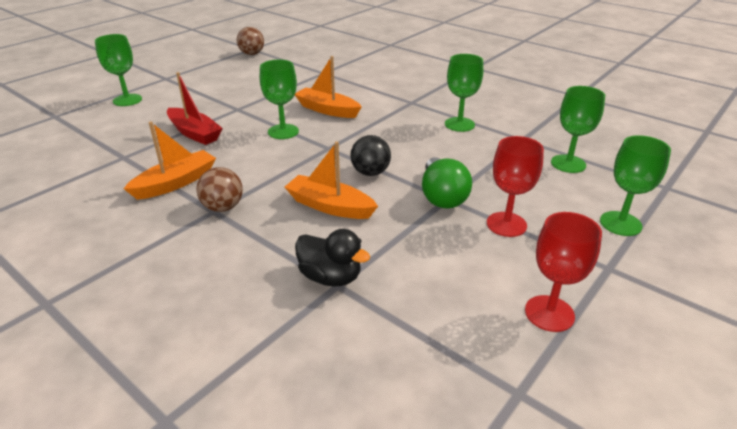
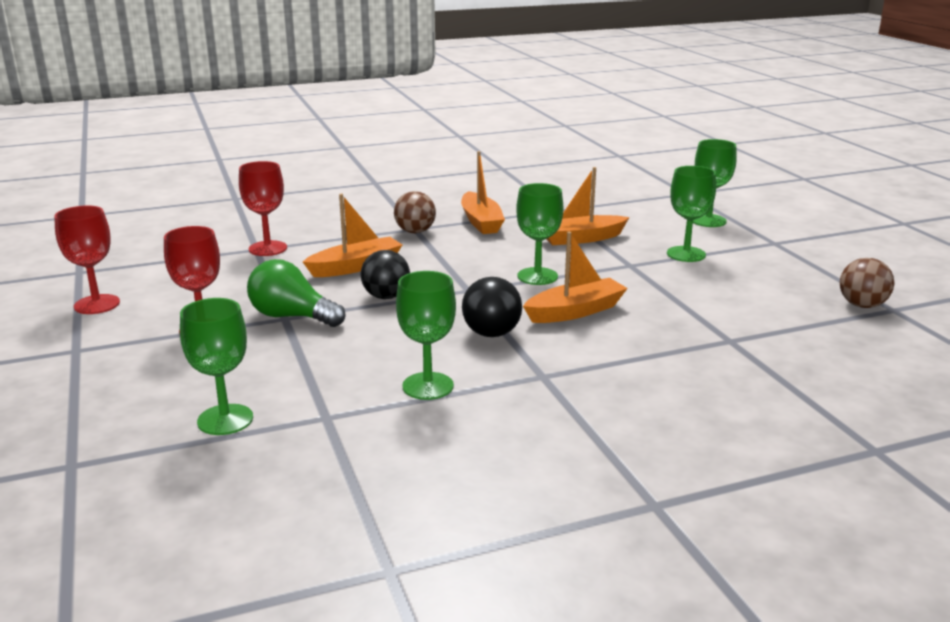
camera: 120 degrees right, 10 degrees down
red boat [167,72,223,145] -> orange boat [547,167,630,245]
black duck [295,229,370,287] -> red goblet [239,161,287,256]
green goblet [600,135,671,236] -> green goblet moved to [667,166,716,262]
none -> black light bulb [462,277,522,337]

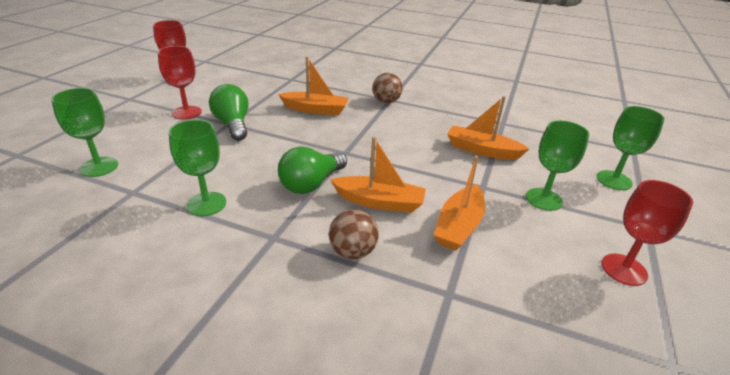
camera: 40 degrees right, 10 degrees up
red goblet [239,161,287,256] -> red goblet moved to [602,180,693,286]
black ball [361,250,410,299] -> none
orange boat [461,151,505,234] -> orange boat moved to [434,156,485,251]
black light bulb [462,277,522,337] -> green light bulb [278,146,347,194]
green goblet [516,183,563,285] -> none
brown ball [840,258,894,308] -> brown ball moved to [329,209,379,259]

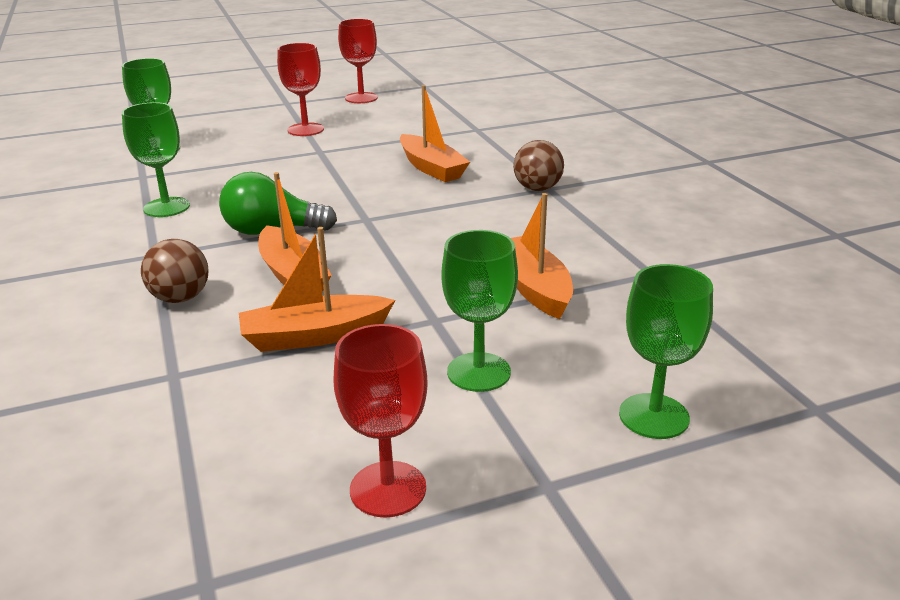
camera: 50 degrees right, 5 degrees down
green light bulb [209,84,248,141] -> none

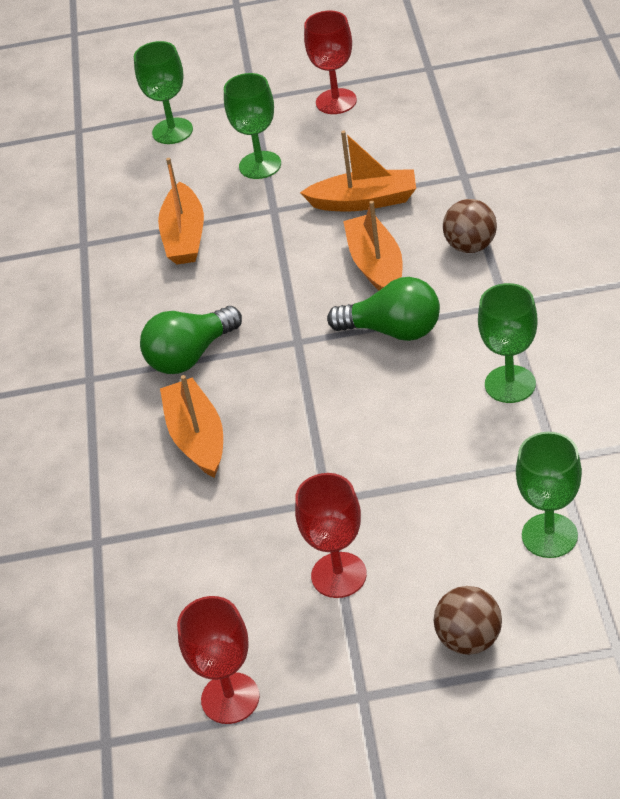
camera: 160 degrees left, 15 degrees up
brown ball [513,140,564,191] -> brown ball moved to [434,586,502,655]
none -> green light bulb [140,306,242,374]

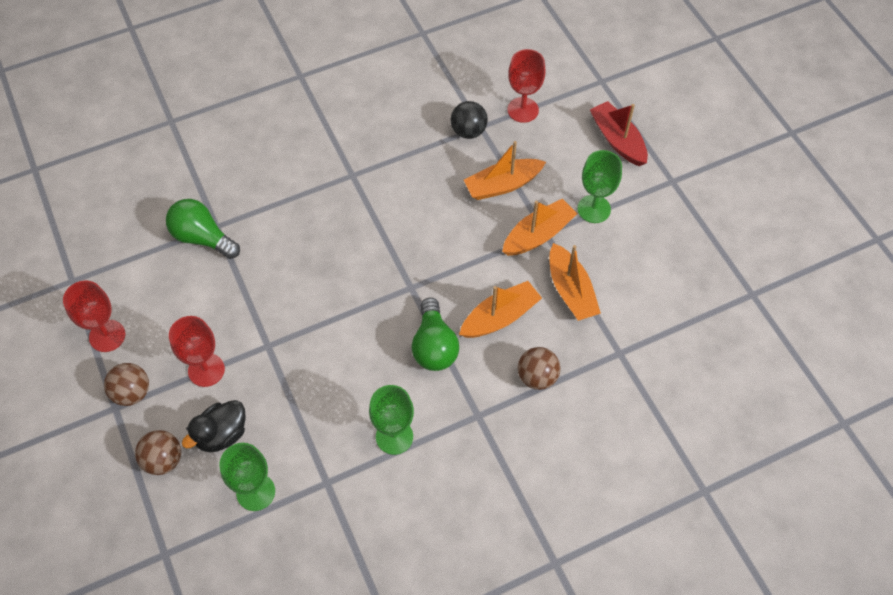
camera: 65 degrees right, 15 degrees up
green goblet [134,41,193,144] -> red boat [590,101,648,166]
green light bulb [140,306,242,374] -> green light bulb moved to [166,199,240,259]
orange boat [160,375,223,478] -> orange boat moved to [502,199,577,256]
red goblet [304,11,357,114] -> red goblet moved to [507,49,545,123]
none -> brown ball [104,363,149,406]
none -> black duck [182,400,246,452]
none -> black ball [450,101,488,139]

